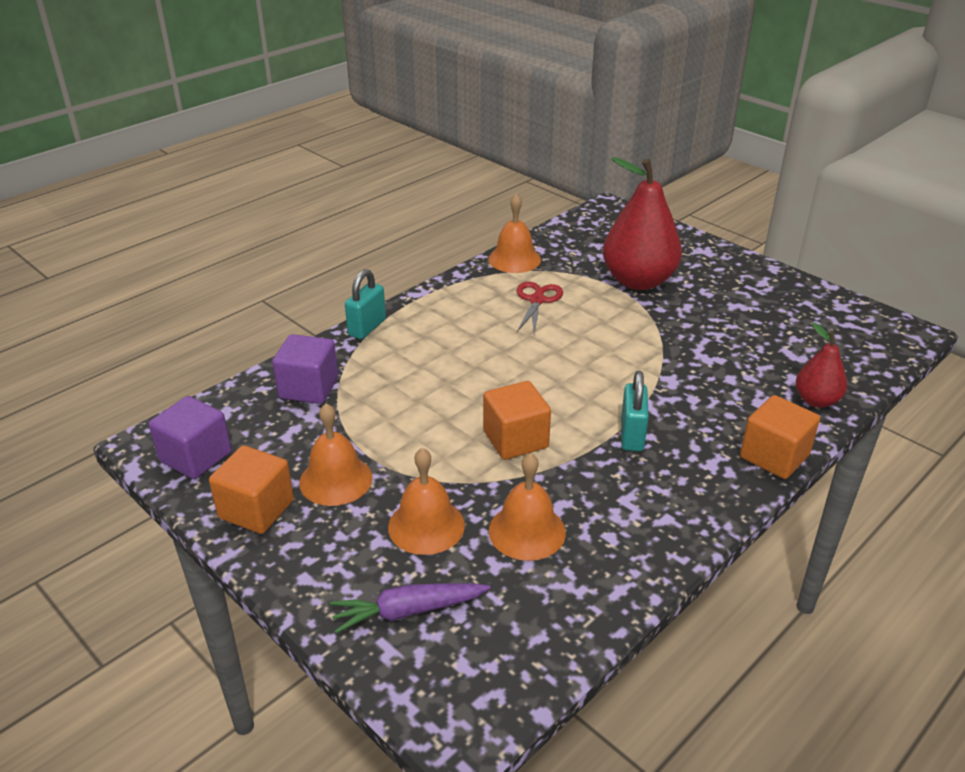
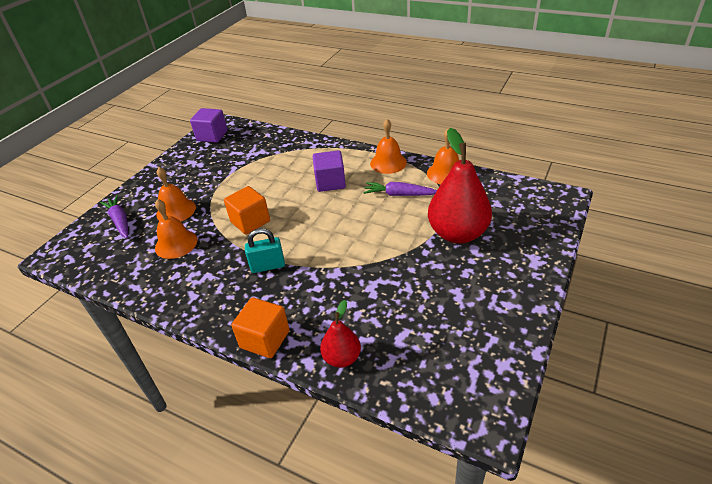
camera: 75 degrees right, 5 degrees up
orange cube [209,445,294,534] -> none
purple cube [272,334,338,404] -> purple cube moved to [313,150,346,192]
orange bell [299,403,372,506] -> orange bell moved to [370,119,407,174]
turquoise padlock [345,269,386,339] -> none
red scissors [517,282,563,334] -> purple carrot [363,182,437,196]

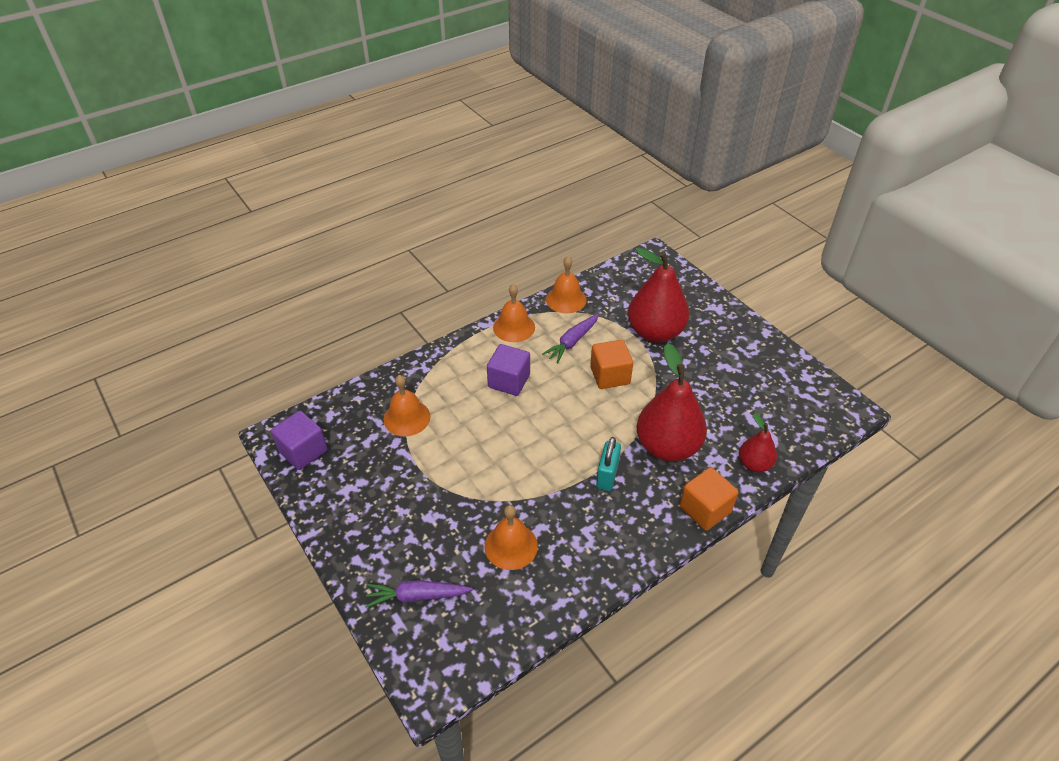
camera: 65 degrees left, 5 degrees up
orange bell [156,167,196,221] -> orange bell moved to [384,375,430,436]
orange cube [224,186,270,235] -> orange cube moved to [590,340,633,389]
none -> red pear [637,343,707,462]

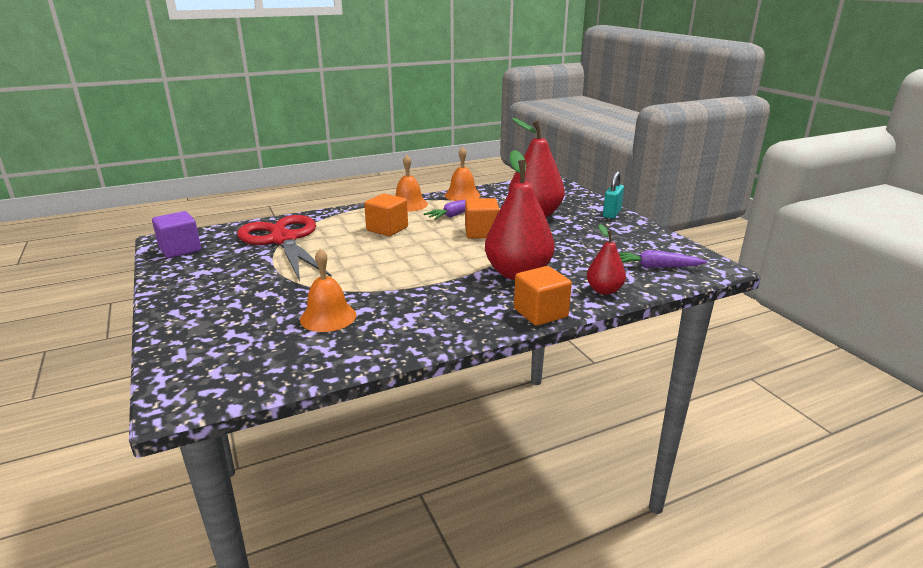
camera: 10 degrees right, 20 degrees down
purple carrot [365,580,473,608] -> purple carrot moved to [619,250,707,268]
orange bell [384,375,430,436] -> red scissors [237,215,332,281]
purple cube [487,344,530,396] -> orange cube [364,194,408,236]
turquoise padlock [596,437,621,491] -> turquoise padlock moved to [603,171,624,219]

